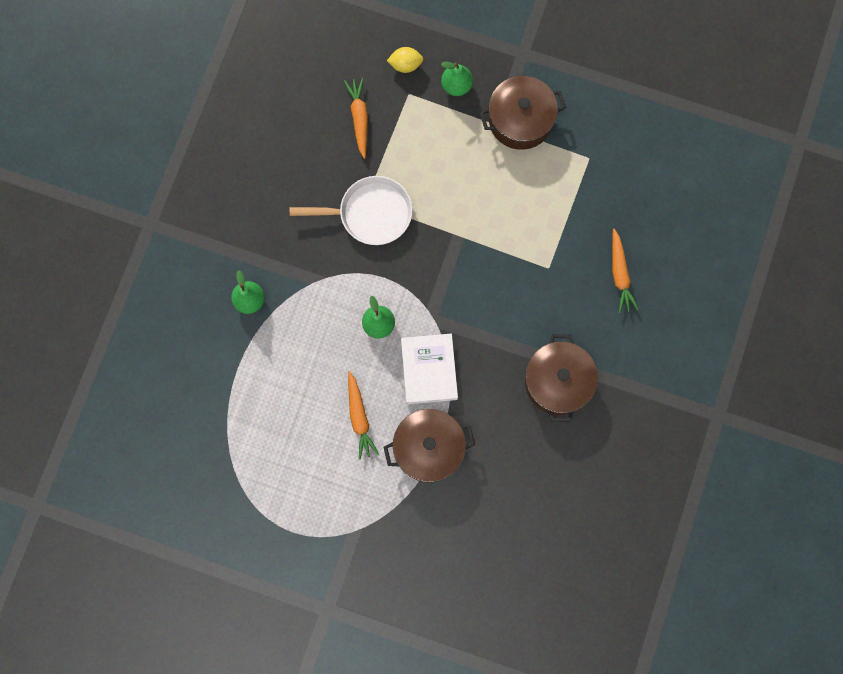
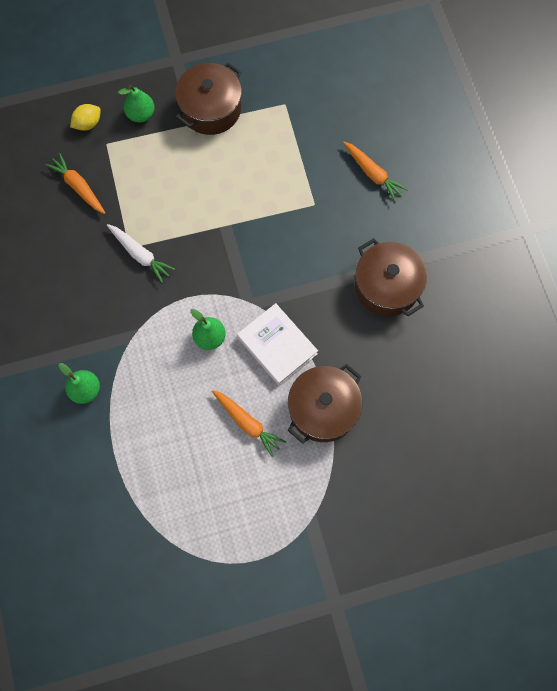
camera: 35 degrees left, 5 degrees down
white pan [290,176,413,245] -> white carrot [107,224,175,283]

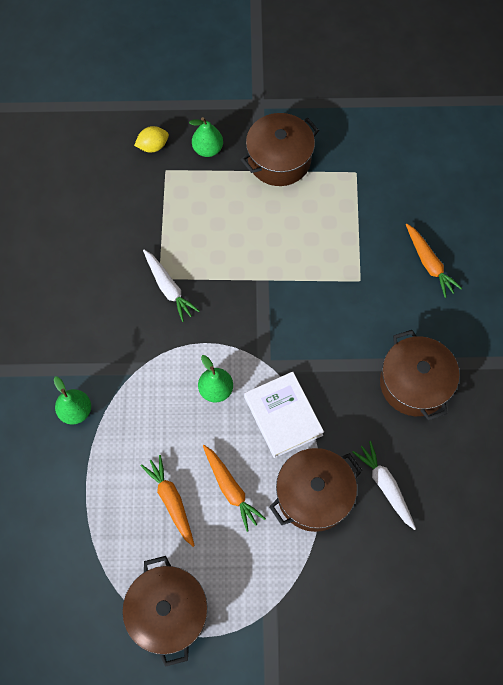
camera: 15 degrees right, 5 degrees down
orange carrot [45,153,105,214] -> orange carrot moved to [140,455,195,547]
none -> brown pot [122,556,208,667]
none -> white carrot [352,441,416,530]

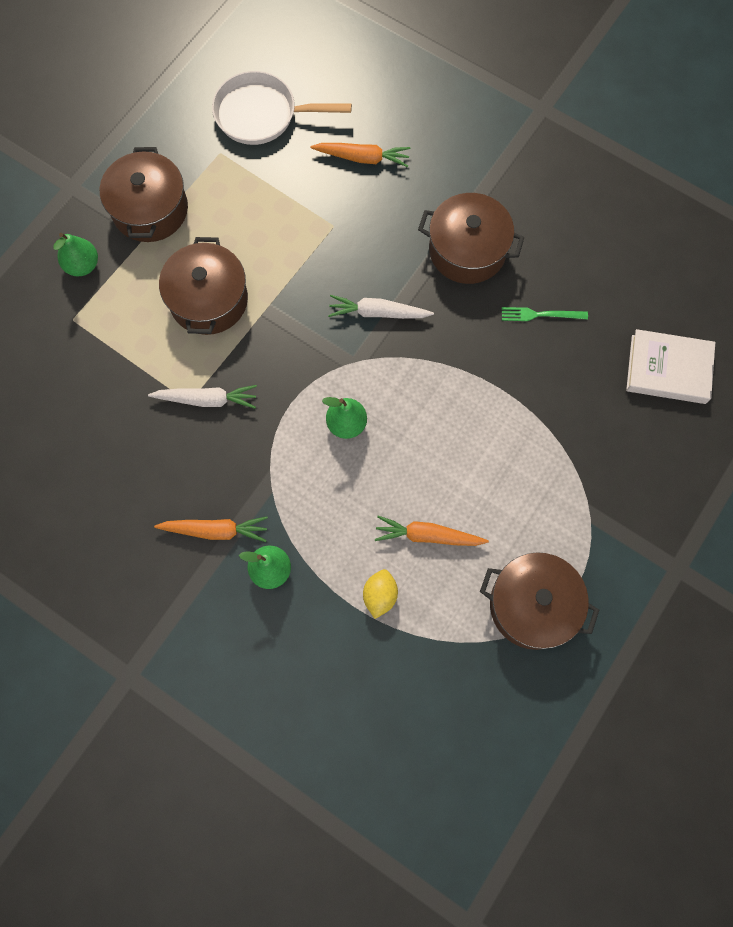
camera: 55 degrees left, 5 degrees up
yellow lemon [134,126,169,152] -> yellow lemon moved to [363,569,398,619]
orange carrot [203,445,266,532] -> orange carrot moved to [154,516,268,542]
white book [244,372,324,458] -> white book moved to [626,329,715,404]
brown pot [269,448,362,532] -> brown pot moved to [159,237,248,335]
white carrot [352,441,416,530] -> white carrot moved to [328,295,434,319]
none -> white pan [212,71,352,145]
none -> green fork [502,307,588,321]

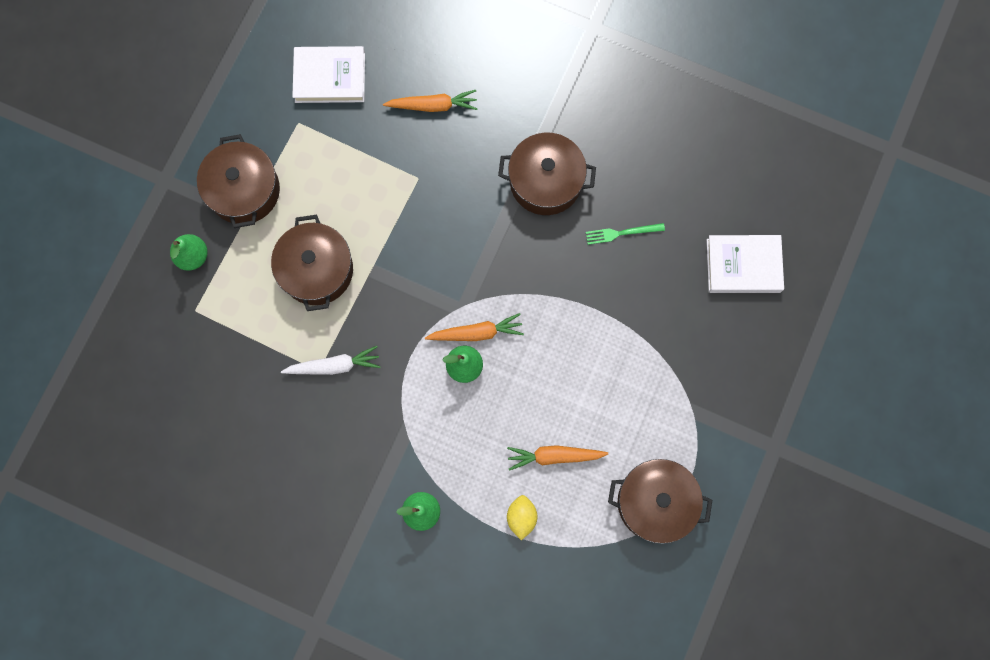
camera: 10 degrees left, 5 degrees up
orange carrot [154,516,268,542] -> orange carrot moved to [425,313,524,341]
white pan [212,71,352,145] -> white book [292,46,365,103]
white carrot [328,295,434,319] -> none

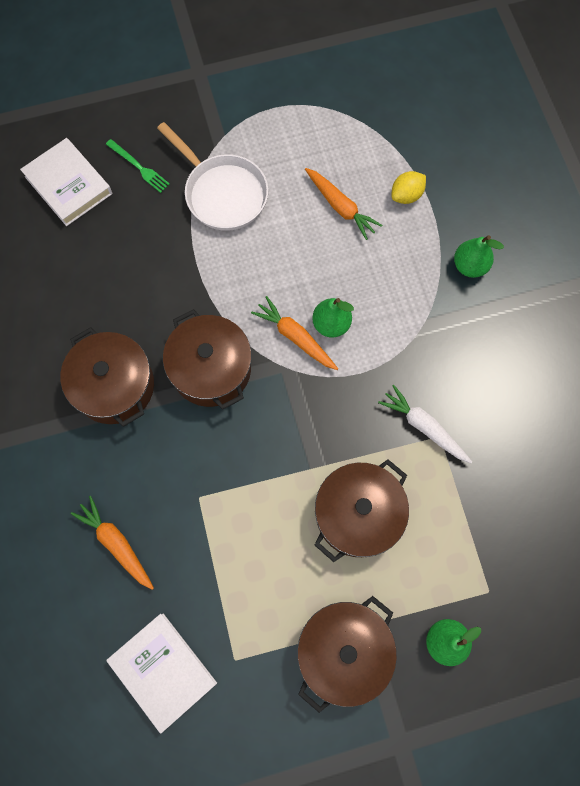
camera: 130 degrees left, 5 degrees down
green fork [586,223,665,245] -> green fork moved to [106,139,170,193]
brown pot [608,459,712,544] -> brown pot moved to [163,309,252,410]
none -> white pan [157,122,268,231]

